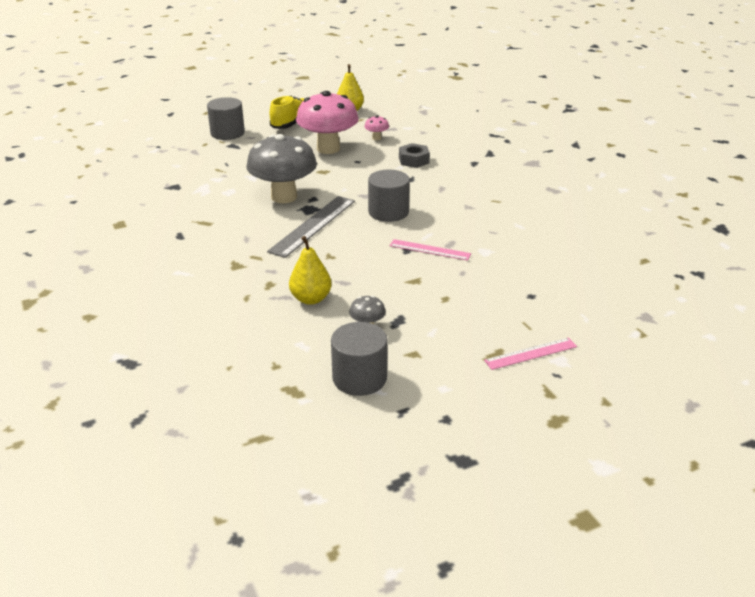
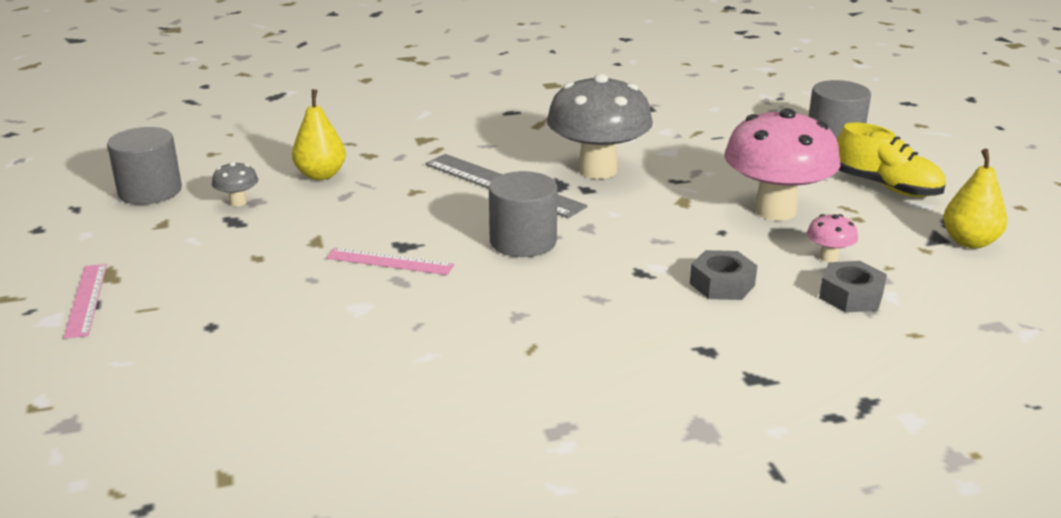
camera: 100 degrees right, 5 degrees down
pink ruler [390,239,471,261] -> pink ruler turned 75 degrees clockwise [326,248,454,275]
none -> grey nut [819,261,887,313]

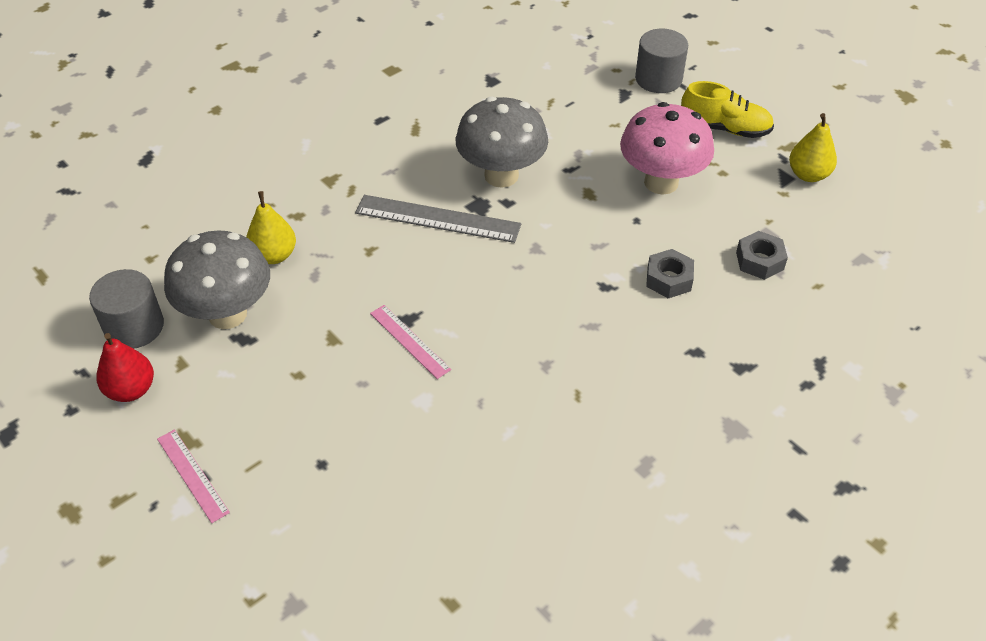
camera: 25 degrees left, 20 degrees up
grey mushroom [212,162,258,206] -> grey mushroom [164,231,270,329], size x2.43
pink ruler [326,248,454,275] -> pink ruler turned 60 degrees clockwise [370,305,451,379]
grey cylinder [489,171,558,257] -> none
pink mushroom [807,214,858,262] -> none
none -> red pear [97,333,154,402]

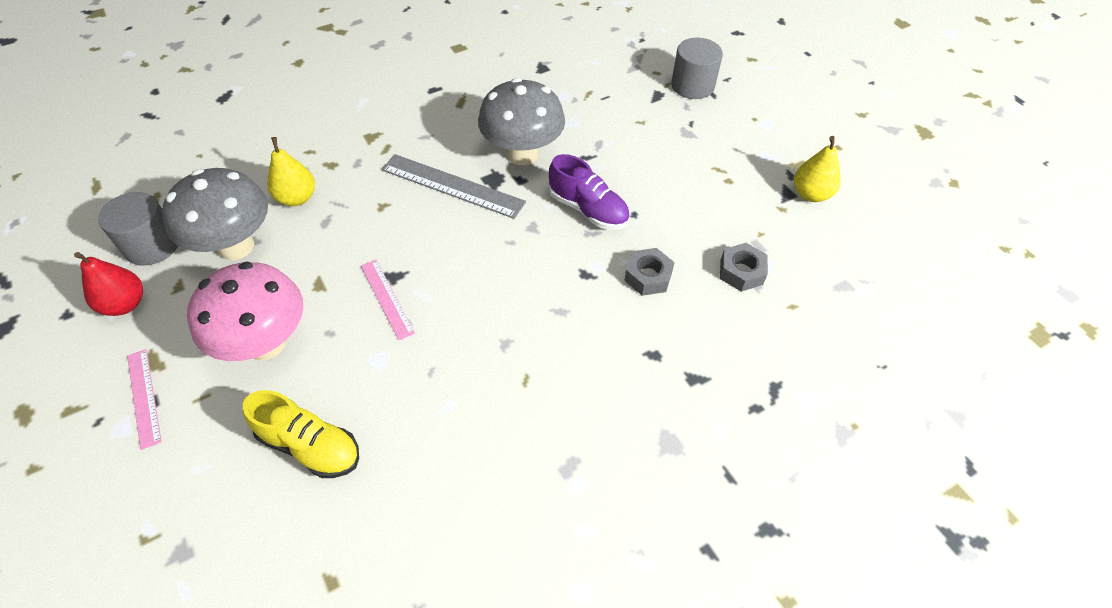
camera: 10 degrees right, 5 degrees up
pink mushroom [620,102,714,194] -> pink mushroom moved to [187,261,303,361]
yellow shoe [681,81,774,138] -> yellow shoe moved to [243,390,359,478]
none -> purple shoe [549,154,630,230]

